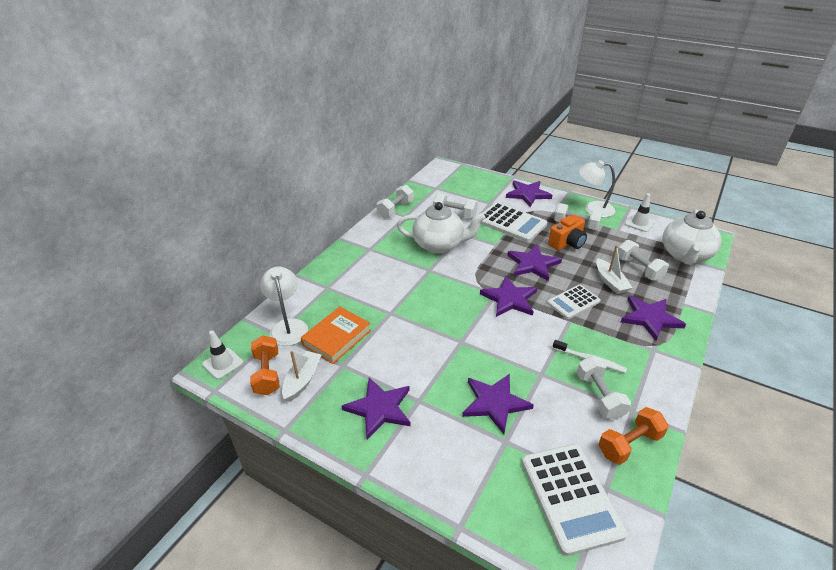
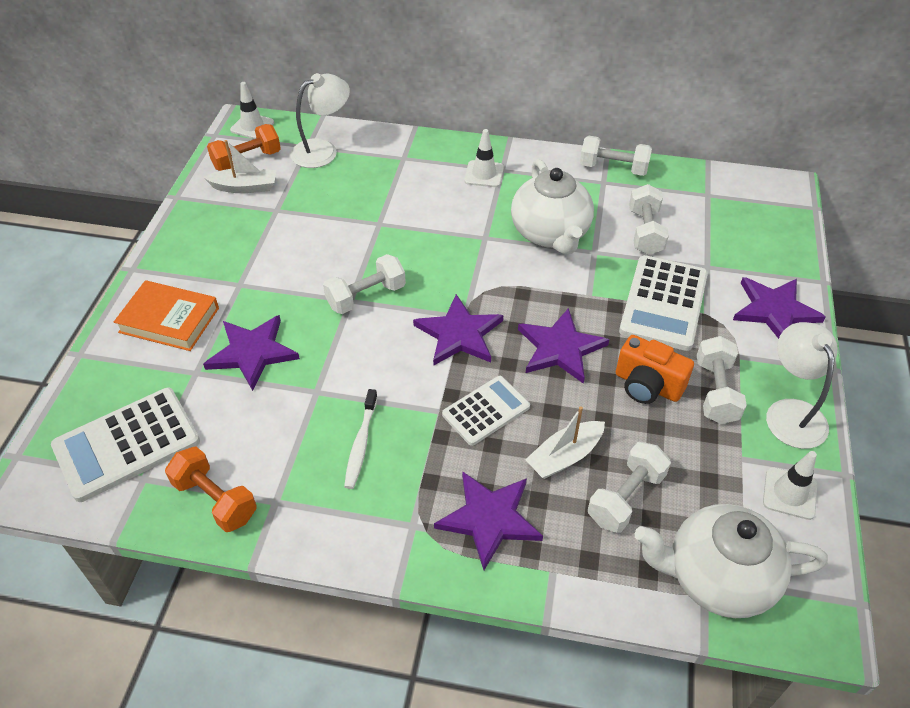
camera: 70 degrees right, 10 degrees up
orange book [301,306,371,364] -> orange book moved to [114,280,219,351]
purple star [342,378,411,439] -> none
white calculator [547,285,601,319] -> white calculator turned 105 degrees clockwise [442,376,530,446]
white dumbbell [577,356,631,420] -> white dumbbell moved to [323,254,406,314]
none -> white traffic cone [464,129,504,187]

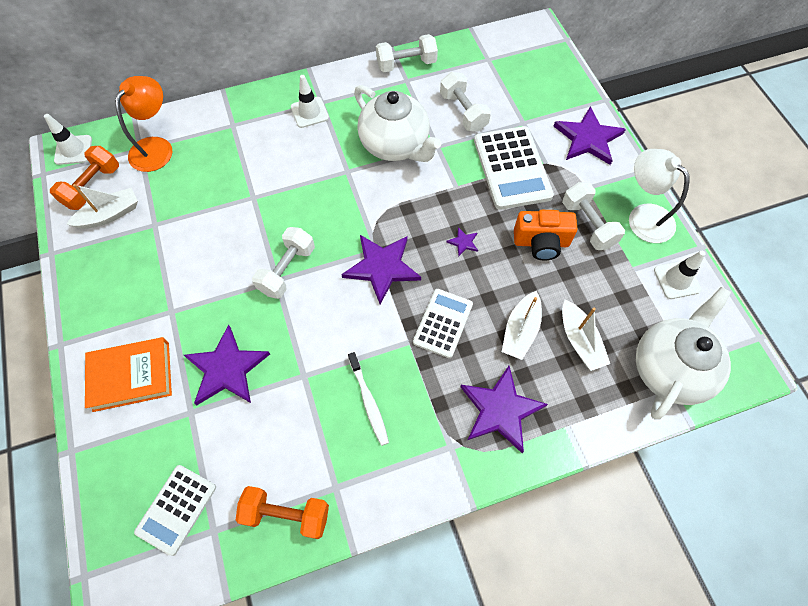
camera: 30 degrees left, 15 degrees up
white calculator [51,388,200,502] -> white calculator [134,465,216,556], size x0.63
white lamp [290,73,350,168] -> orange lamp [115,76,172,172]
purple star [518,308,609,384] -> purple star [447,227,478,256], size x0.43
white dumbbell [588,442,671,533] -> white boat [562,300,610,371]
white teapot [635,504,828,618] -> white teapot turned 150 degrees clockwise [636,287,731,420]

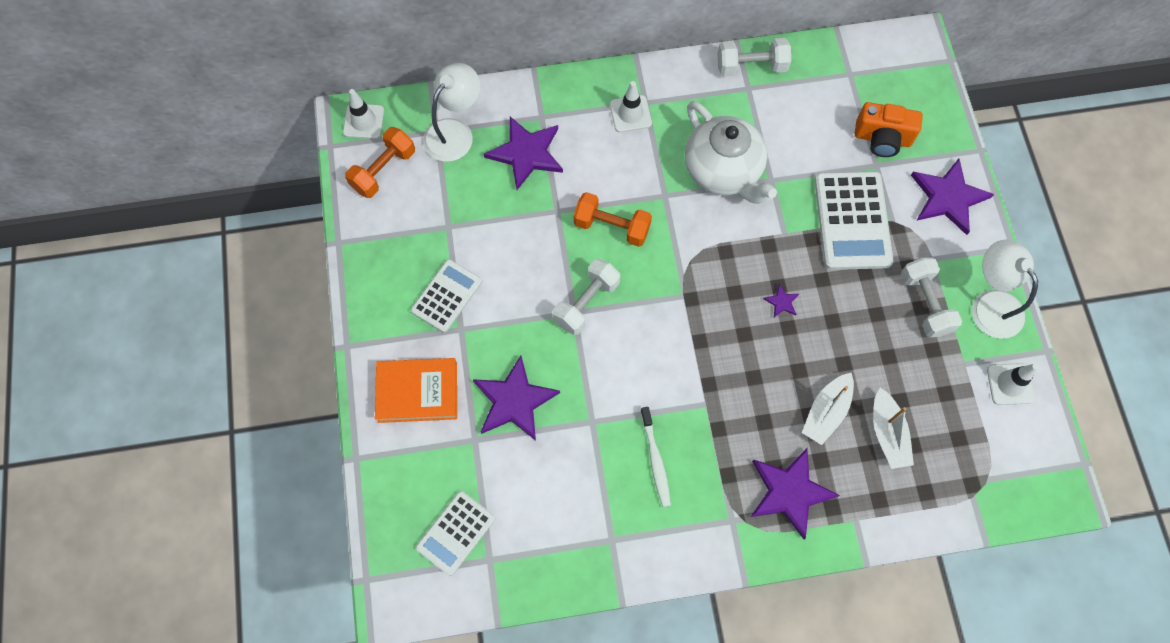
camera: 10 degrees right, 5 degrees up
white boat [66,184,138,229] -> none
orange lamp [115,76,172,172] -> white lamp [423,63,480,162]
orange dumbbell [236,486,329,539] -> orange dumbbell moved to [574,192,652,247]
purple star [341,235,421,304] -> purple star moved to [484,117,563,190]
white calculator [413,289,473,358] -> white calculator moved to [411,259,482,333]
white dumbbell [440,72,491,132] -> none
orange camera [514,210,577,261] -> orange camera moved to [855,102,923,157]
white teapot [636,287,731,420] -> none

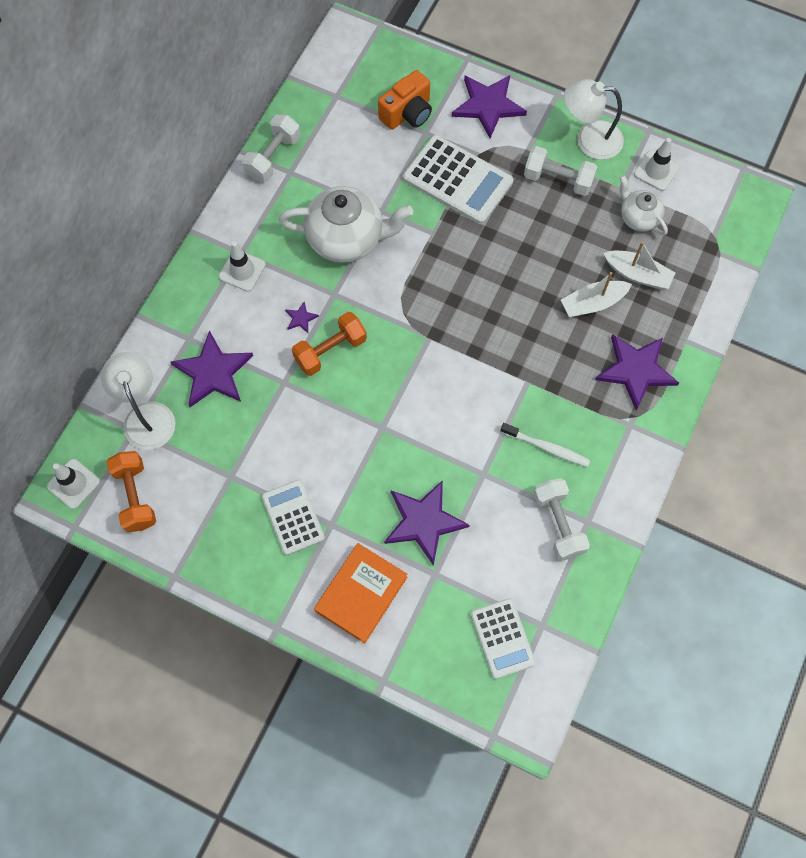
camera: 55 degrees left, 0 degrees up
white dumbbell [553,259,620,335] -> white dumbbell moved to [533,478,590,561]
purple star [763,284,799,317] -> purple star moved to [285,301,319,333]
white boat [802,372,854,445] -> white boat turned 90 degrees clockwise [561,272,632,317]
none -> white teapot [620,175,668,235]

